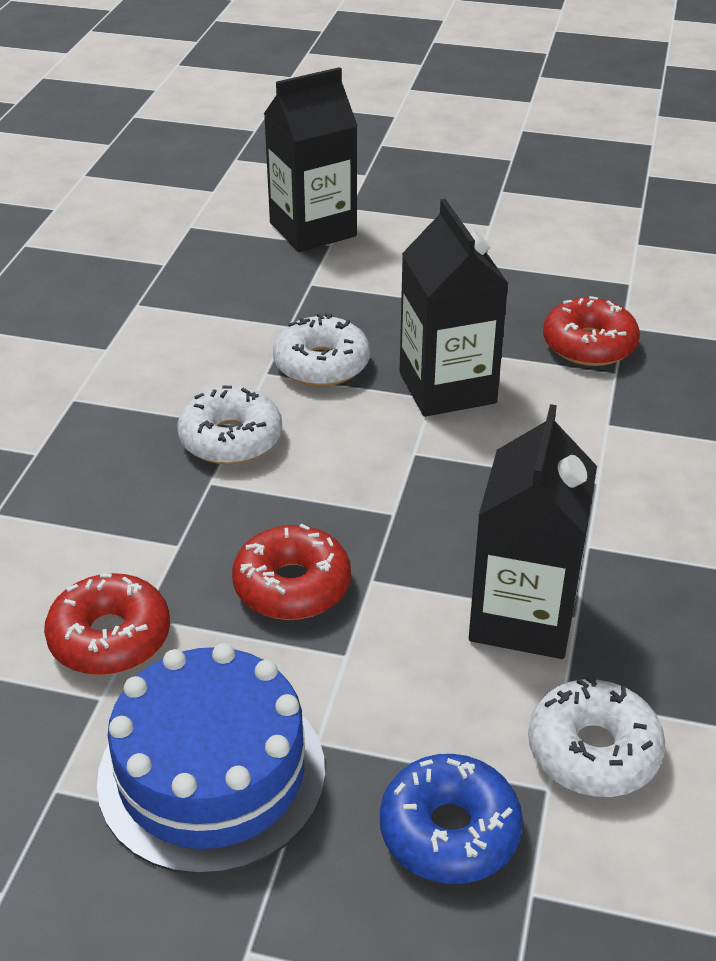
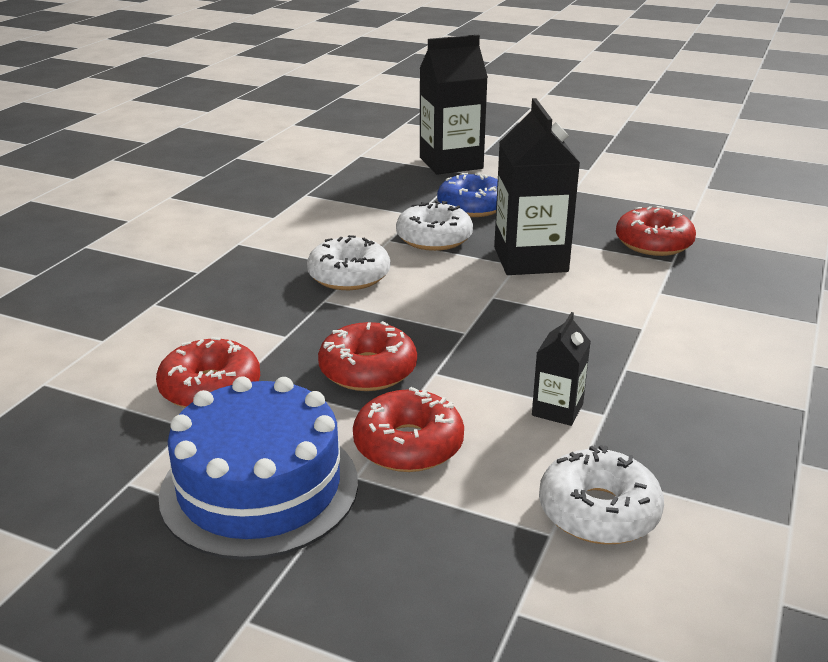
camera: 10 degrees right, 10 degrees down
blue donut [380,754,523,884] -> blue donut moved to [437,173,498,217]
black carton [469,404,597,659] -> black carton [532,312,591,426], size x0.50
none -> red donut [353,387,464,472]

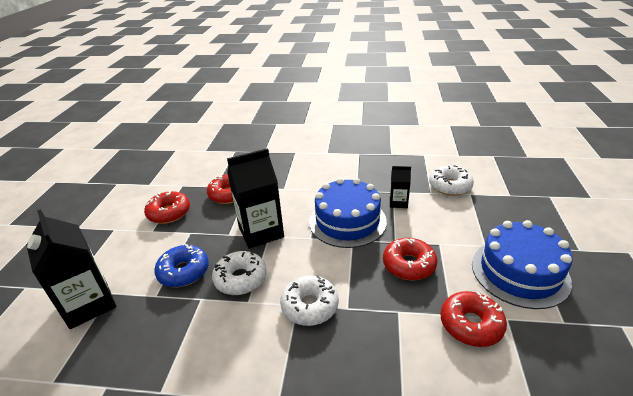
camera: 105 degrees left, 5 degrees up
red donut [353,387,464,472] -> red donut moved to [144,190,190,224]
none -> blue cake [309,178,387,248]

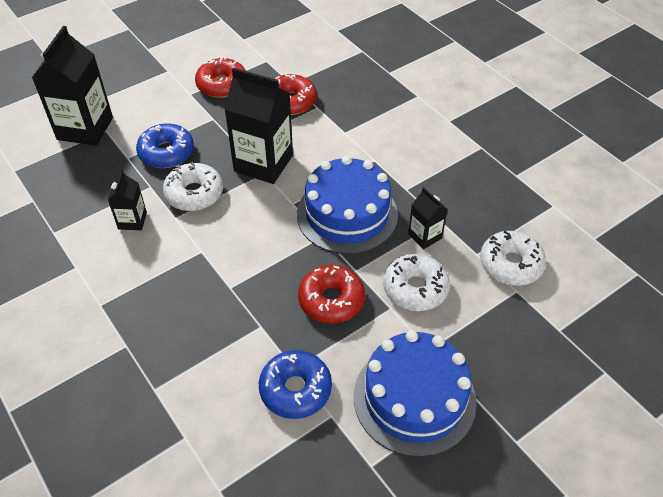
camera: 45 degrees right, 15 degrees up
white donut [280,275,339,326] -> white donut moved to [383,254,450,311]
red donut [441,291,507,347] -> blue donut [259,350,332,419]
none -> black carton [108,170,147,230]

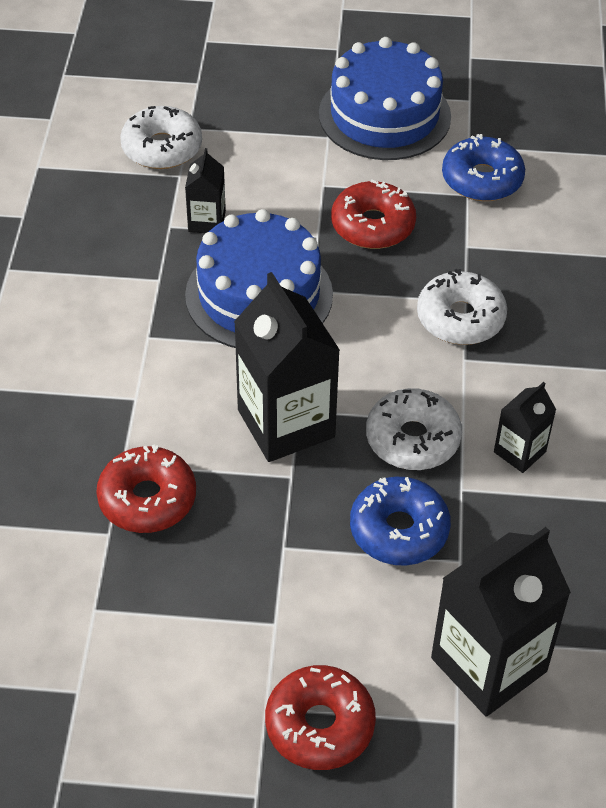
camera: 140 degrees left, 0 degrees up
red donut [195,56,246,98] -> red donut moved to [265,665,376,770]
white donut [383,254,450,311] -> white donut moved to [417,269,507,345]

